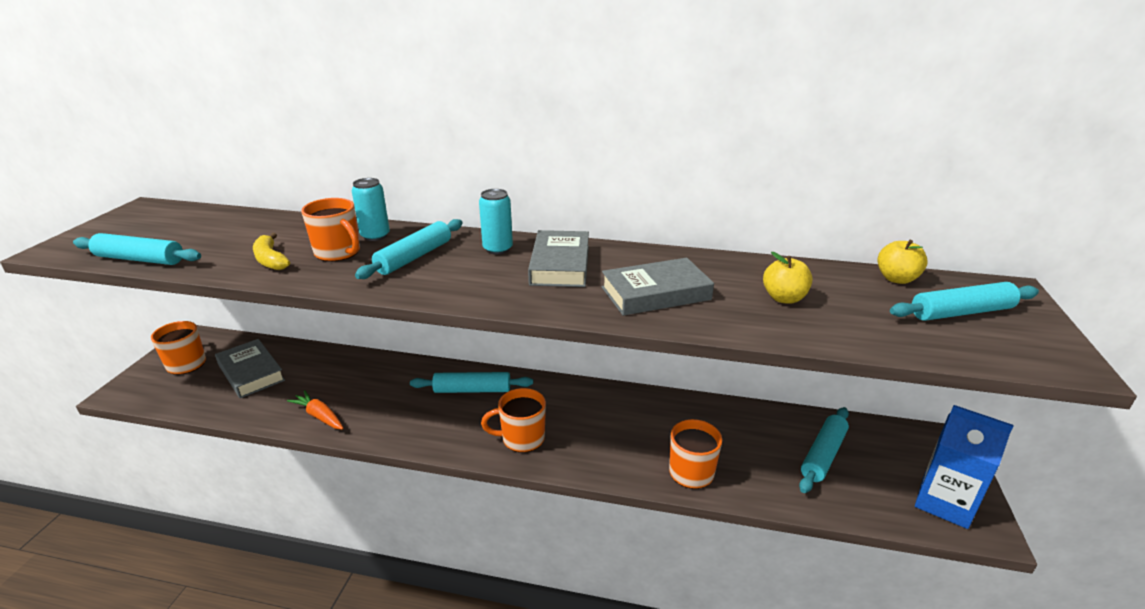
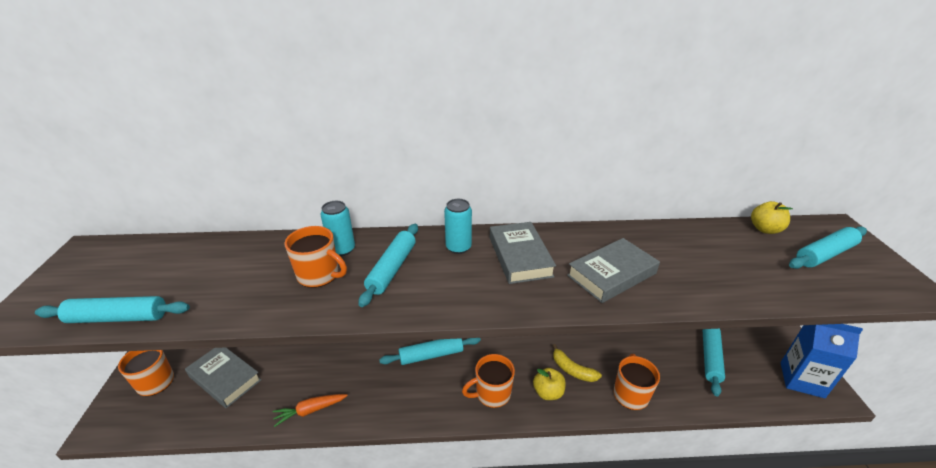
camera: 15 degrees left, 5 degrees up
yellow banana [253,233,290,270] -> yellow banana moved to [552,344,602,382]
orange carrot [287,390,344,430] -> orange carrot turned 45 degrees counterclockwise [272,394,347,427]
yellow apple [763,252,813,304] -> yellow apple moved to [533,368,566,400]

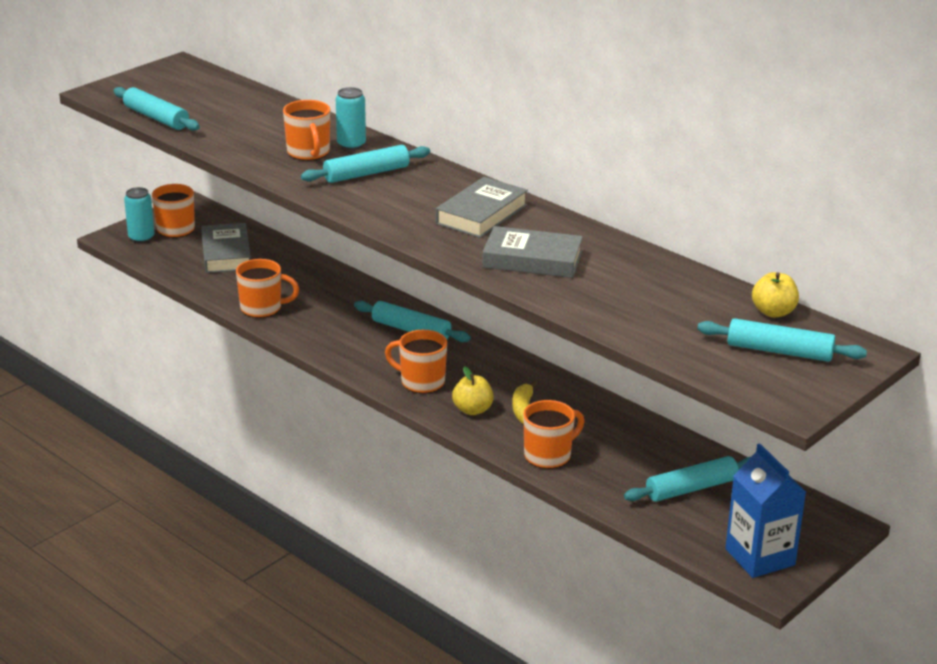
camera: 45 degrees right, 5 degrees down
orange carrot [272,394,347,427] -> orange mug [236,259,299,318]
turquoise can [444,199,472,254] -> turquoise can moved to [124,187,154,243]

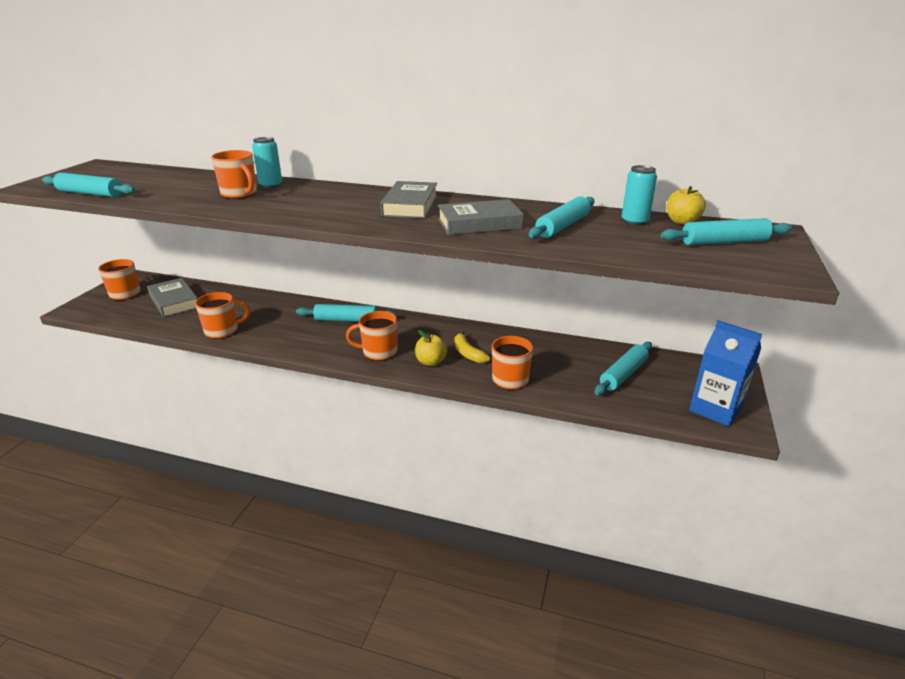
camera: 25 degrees left, 0 degrees up
turquoise can [124,187,154,243] -> turquoise can moved to [622,165,657,226]
turquoise rolling pin [301,145,430,183] -> turquoise rolling pin moved to [529,196,594,239]

